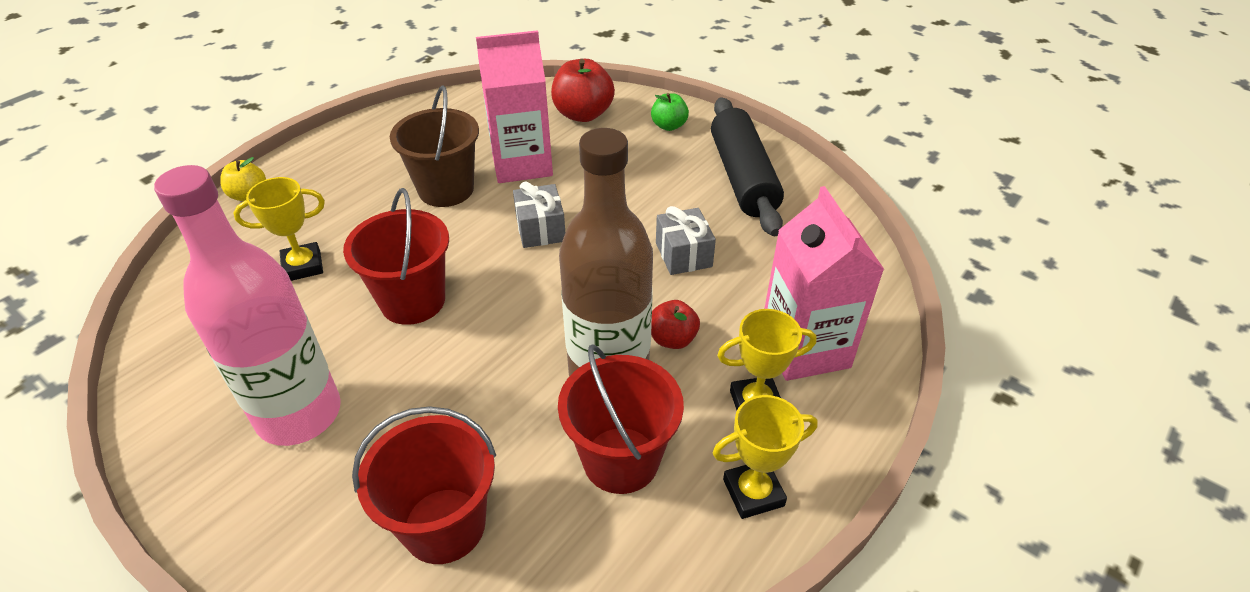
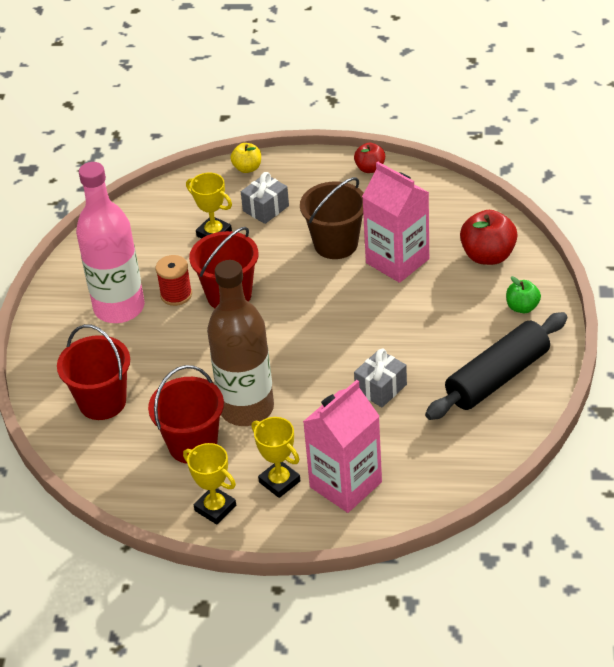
camera: 60 degrees right, 0 degrees up
grey gift [513,182,565,248] -> grey gift moved to [241,172,289,224]
red apple [651,300,700,349] -> red apple moved to [354,143,385,173]
none -> red spool [155,255,192,306]

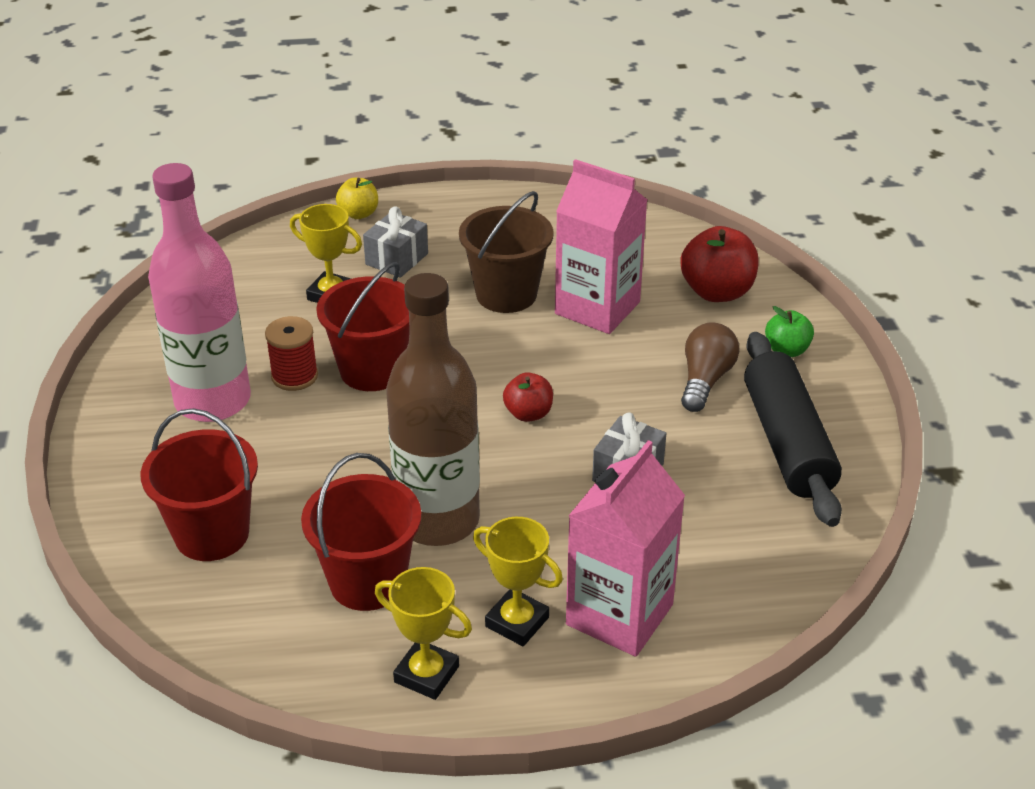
camera: 15 degrees left, 5 degrees down
red apple [354,143,385,173] -> red apple moved to [503,372,553,422]
black rolling pin [425,312,567,420] -> black rolling pin turned 45 degrees counterclockwise [744,332,842,527]
none -> brown light bulb [681,322,739,412]

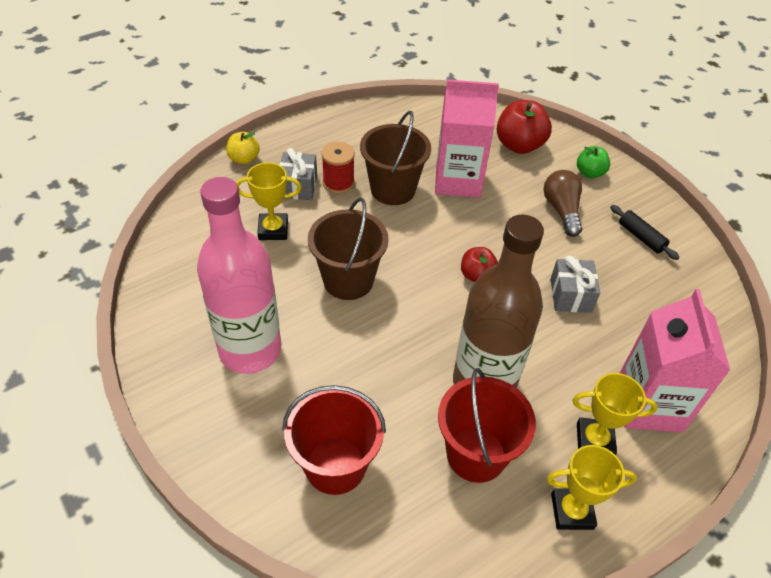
camera: 30 degrees left, 10 degrees up
red spool [265,316,318,391] -> red spool moved to [321,142,355,194]
red bucket [316,262,410,391] -> brown bucket [308,197,389,300]
black rolling pin [744,332,842,527] -> black rolling pin [610,205,680,260], size x0.46

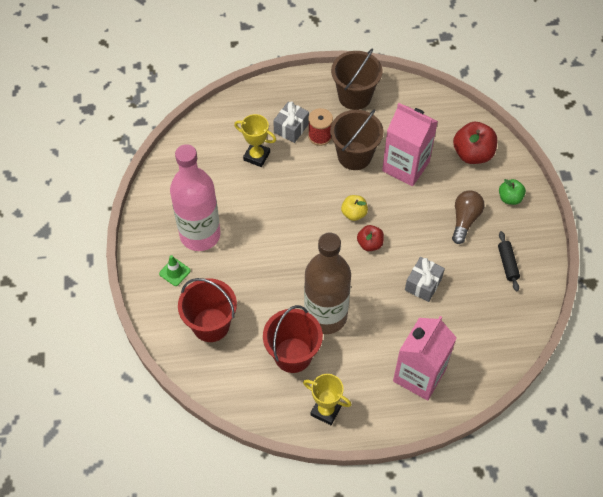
camera: 30 degrees right, 10 degrees up
yellow apple [226,132,260,164] -> yellow apple moved to [341,195,368,221]
brown bucket [308,197,389,300] -> brown bucket moved to [331,48,383,110]
yellow trophy [572,373,658,455] -> none
none -> green traffic cone [159,255,191,286]

